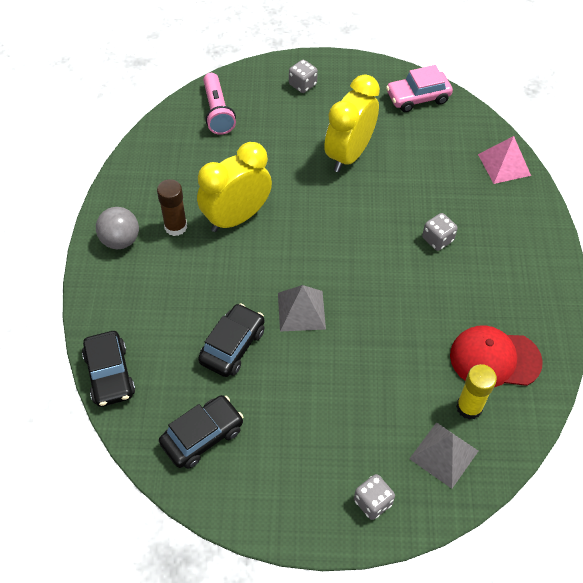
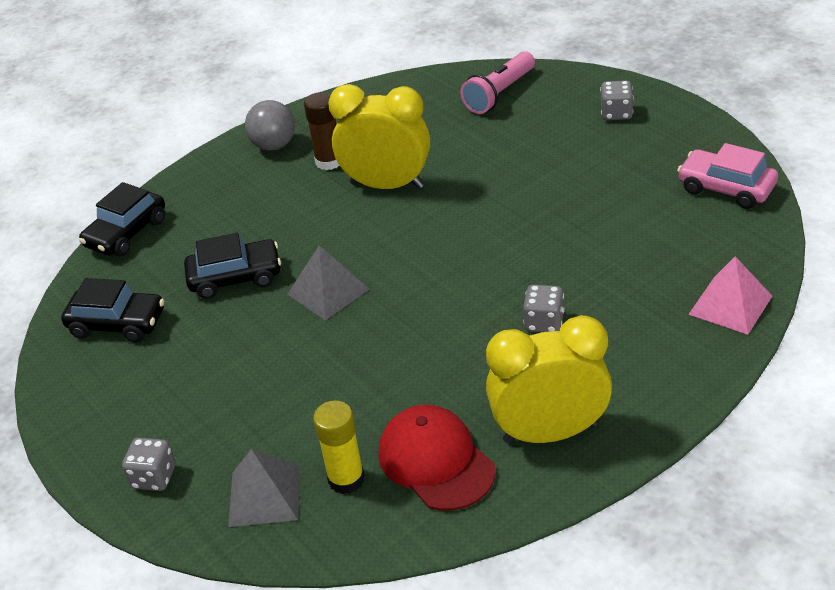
camera: 55 degrees right, 15 degrees down
yellow clock [324,74,380,172] -> yellow clock moved to [486,315,612,444]

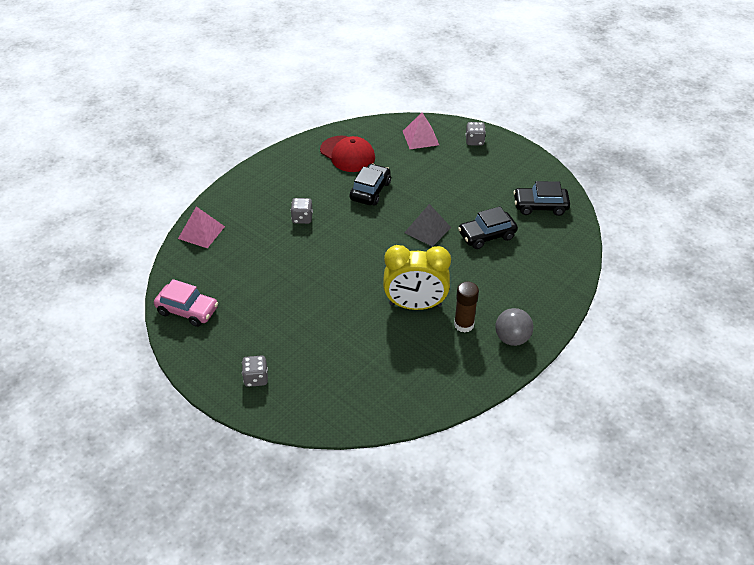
camera: 165 degrees right, 5 degrees up
black car [79,182,165,257] -> black car moved to [350,164,391,206]
grey pyramid [228,449,300,527] -> pink pyramid [403,113,439,149]
yellow glue stick [313,401,365,494] -> none
pink flashlight [460,51,535,114] -> none
yellow clock [486,315,612,444] -> none

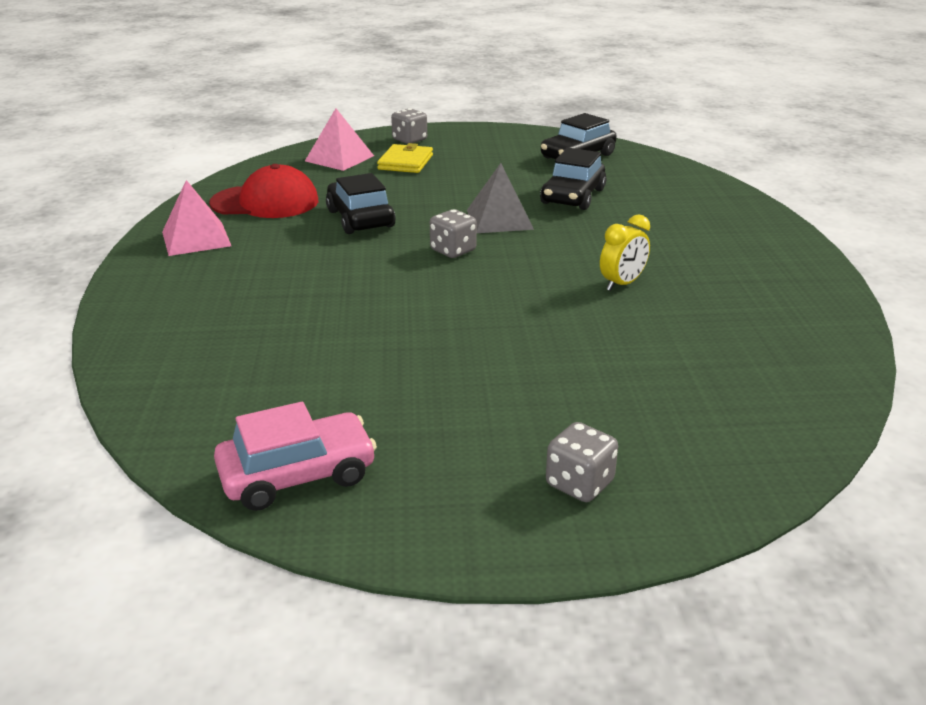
camera: 45 degrees left, 15 degrees down
pink pyramid [178,206,225,248] -> pink pyramid moved to [162,180,231,256]
grey dice [291,198,313,224] -> grey dice moved to [430,209,477,258]
yellow clock [383,245,451,310] -> yellow clock [600,214,650,291], size x0.49
brown glue stick [454,282,479,333] -> none
grey ball [495,308,533,346] -> none
none -> yellow wallet [377,143,433,173]

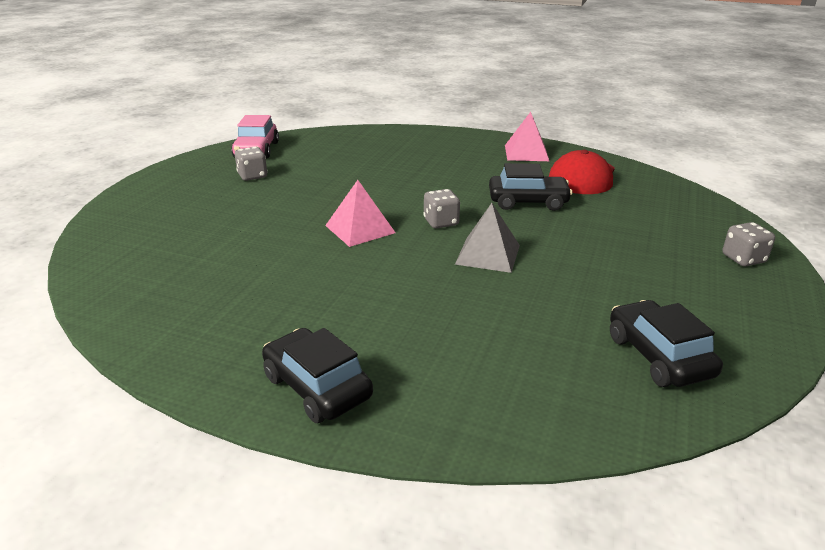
camera: 115 degrees right, 0 degrees up
pink pyramid [305,108,374,171] -> pink pyramid moved to [325,180,396,247]
yellow wallet [377,143,433,173] -> none
black car [540,148,606,210] -> black car moved to [262,328,373,423]
grey dice [546,422,618,502] -> grey dice moved to [235,147,268,181]
yellow clock [600,214,650,291] -> none

